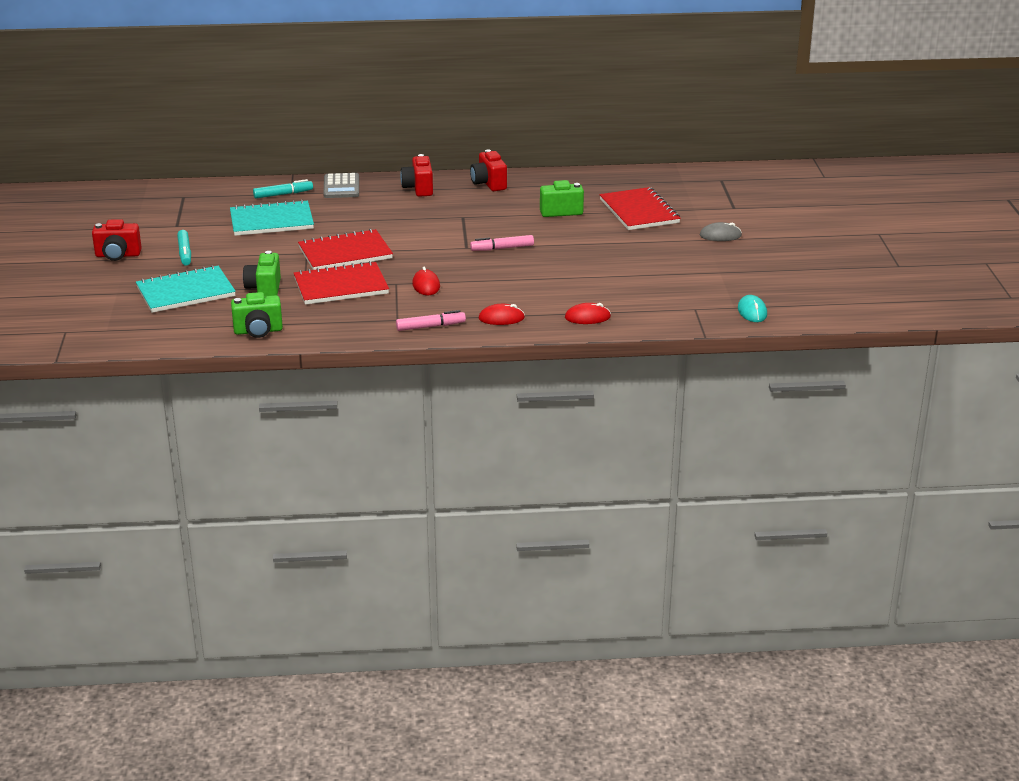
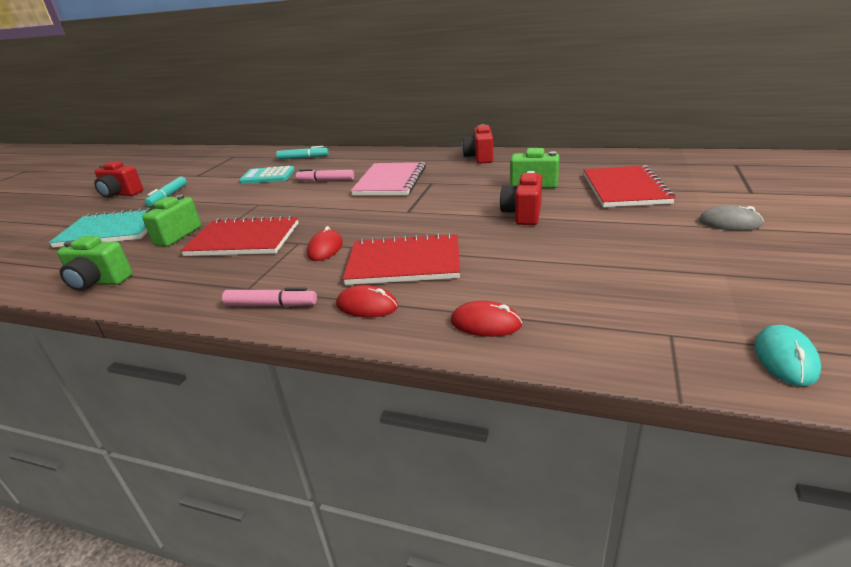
camera: 25 degrees right, 0 degrees up
turquoise notebook [230,199,314,236] -> turquoise calculator [239,166,295,184]
red notebook [298,229,393,270] -> red notebook moved to [343,233,460,285]
grey calculator [323,173,359,198] -> none
red camera [400,154,433,197] -> red camera moved to [500,171,542,225]
pink marker [470,235,534,251] -> pink marker moved to [296,169,354,182]
none -> pink notebook [351,162,426,195]

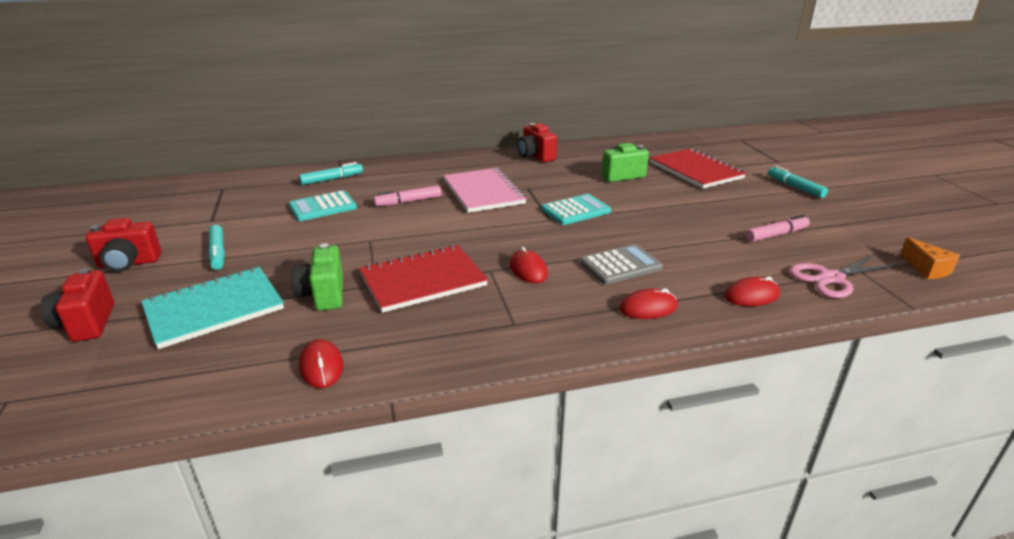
camera: 35 degrees left, 0 degrees up
green camera [57,236,133,291] -> red mouse [299,339,343,388]
pink marker [222,288,317,307] -> pink marker moved to [745,215,810,242]
red notebook [343,233,460,285] -> grey calculator [580,244,663,285]
red camera [500,171,542,225] -> red camera moved to [40,268,114,342]
grey mouse [699,205,764,231] -> turquoise marker [768,166,828,198]
turquoise mouse [755,325,821,386] -> orange cheese [900,237,960,279]
none -> turquoise calculator [542,194,611,225]
none -> pink scissors [789,254,897,298]

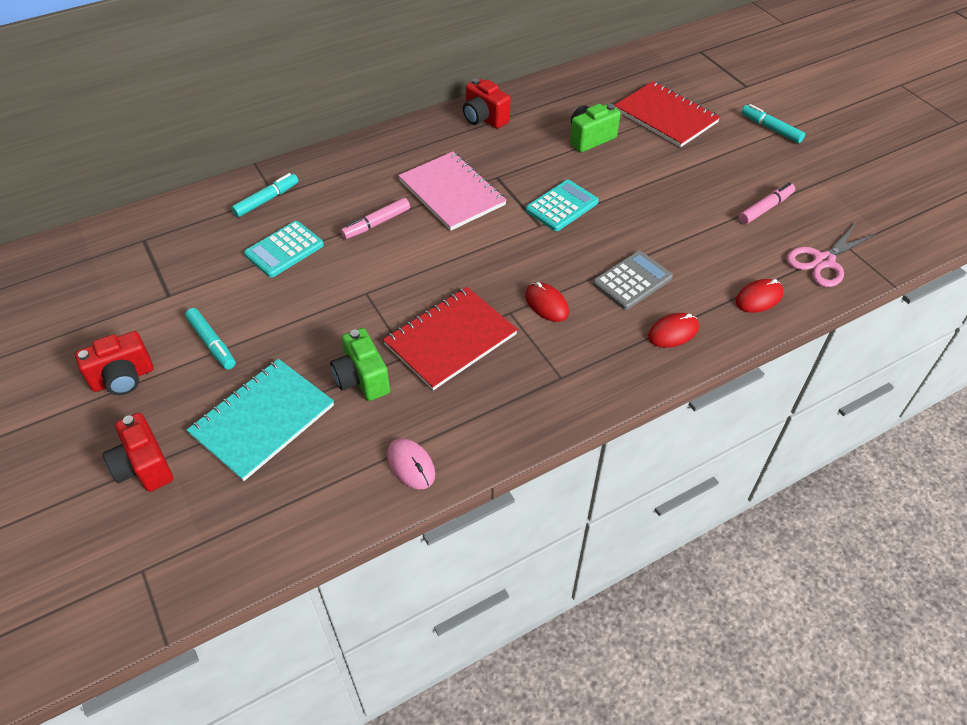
camera: 15 degrees left, 20 degrees up
red mouse [299,339,343,388] -> pink mouse [387,438,435,489]
orange cheese [900,237,960,279] -> none

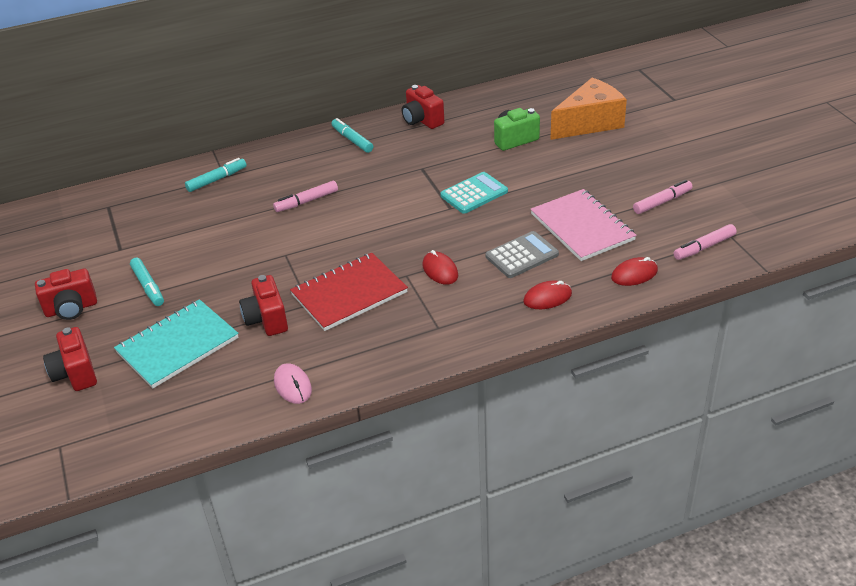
camera: 10 degrees right, 10 degrees down
turquoise calculator [244,221,324,278] -> none
green camera [330,328,390,401] -> red camera [239,275,288,336]
pink notebook [398,152,507,231] -> pink notebook moved to [530,189,637,261]
red notebook [615,81,720,147] -> orange cheese [550,78,627,140]
turquoise marker [741,104,805,143] -> turquoise marker moved to [331,118,373,153]
pink scissors [786,224,877,287] -> pink marker [673,224,737,260]

